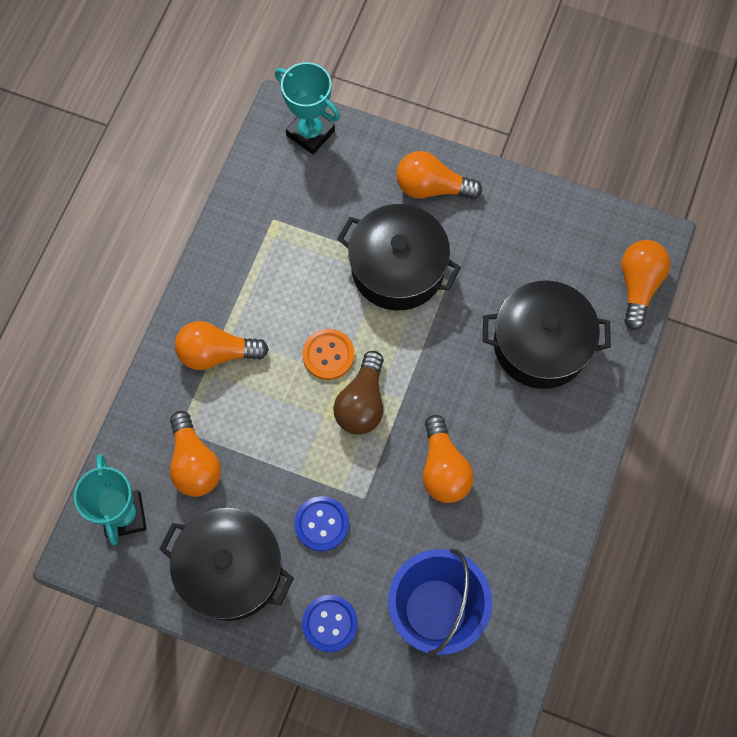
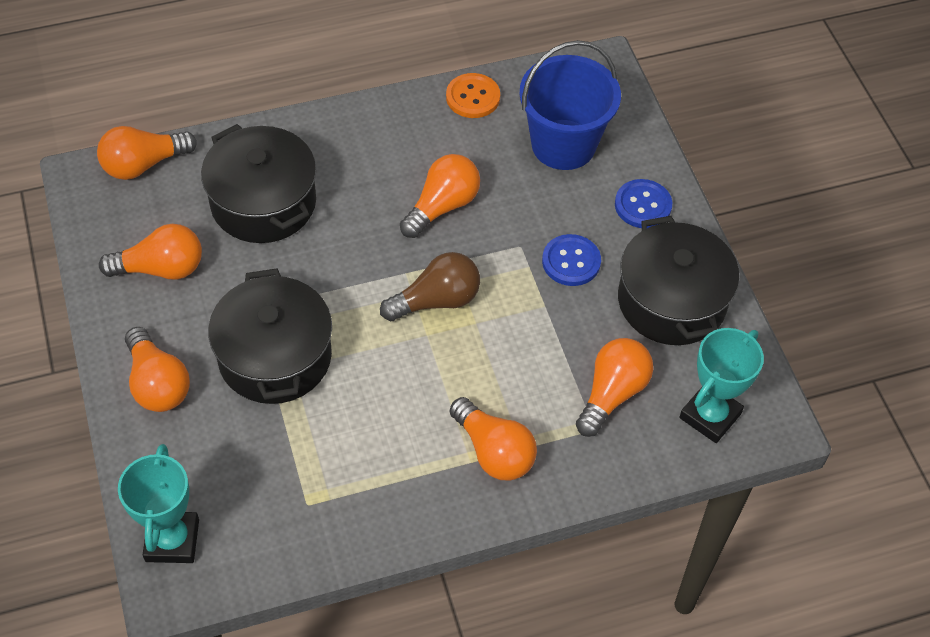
camera: 130 degrees left, 15 degrees down
orange button [302,329,354,380] -> orange button moved to [446,73,500,118]
none -> orange light bulb [99,224,202,280]

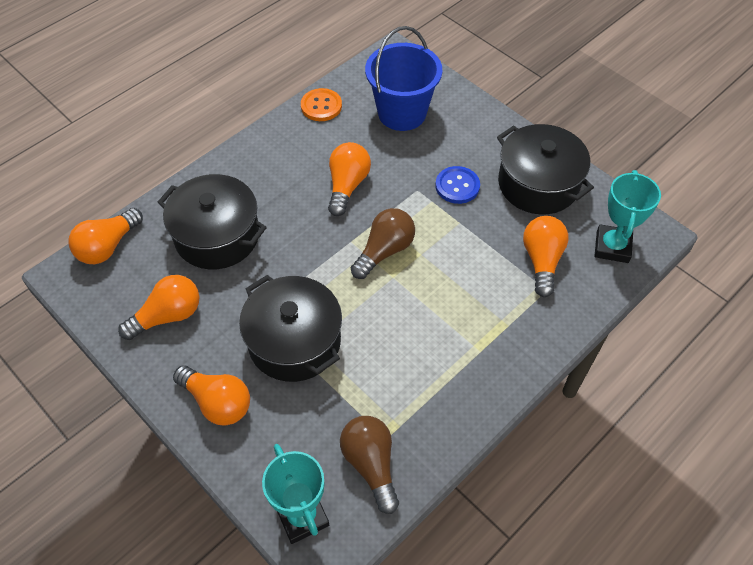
camera: 25 degrees left, 0 degrees up
orange light bulb [450,397,537,481] -> none
blue button [615,179,672,228] -> none
none -> brown light bulb [340,416,399,514]

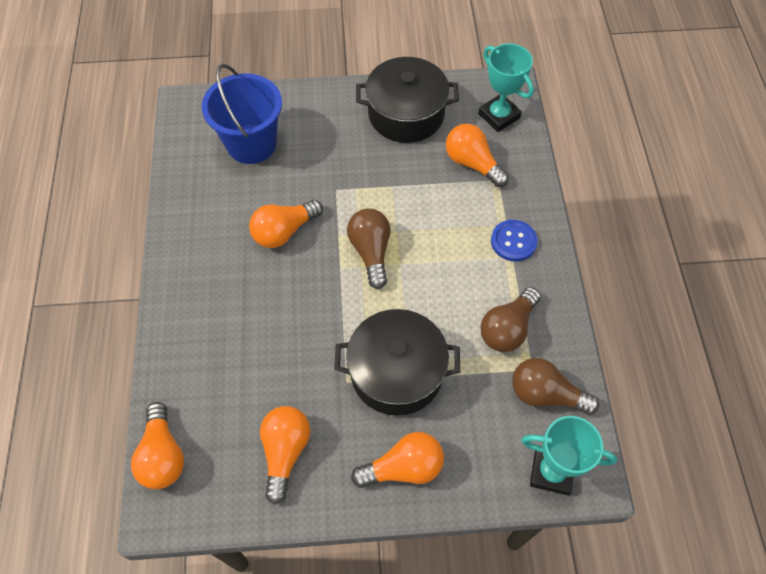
camera: 50 degrees left, 5 degrees up
black pot [157,174,267,270] -> none
orange button [301,88,342,121] -> none
orange light bulb [328,142,371,216] -> orange light bulb turned 90 degrees counterclockwise [249,200,323,248]
blue button [436,166,480,204] -> blue button moved to [491,220,538,261]
none -> brown light bulb [480,287,541,352]

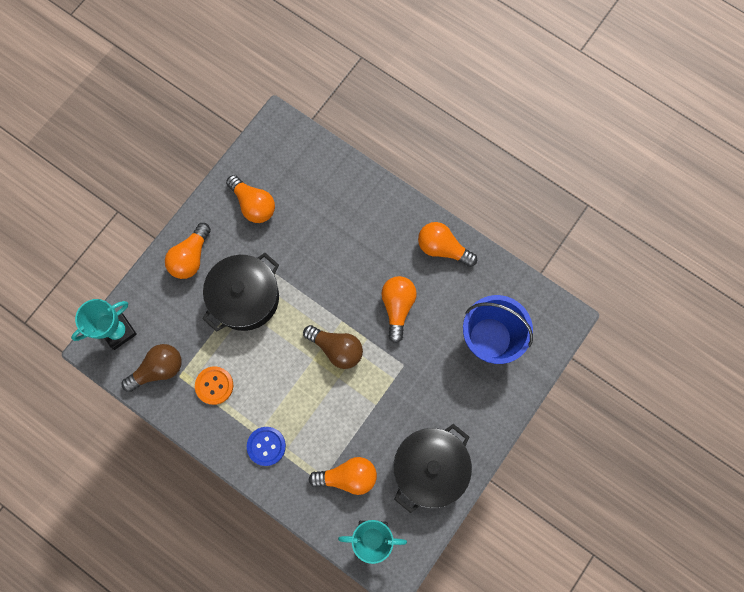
camera: 130 degrees right, 15 degrees up
orange light bulb [131,402,184,489] -> orange light bulb moved to [418,222,477,267]
brown light bulb [480,287,541,352] -> orange button [195,366,233,405]

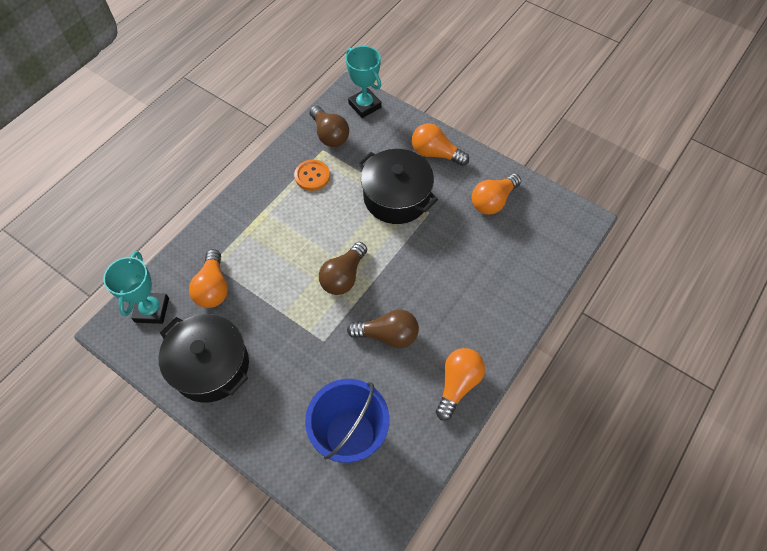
camera: 90 degrees right, 15 degrees down
blue button [247,427,286,466] -> none
orange light bulb [381,276,417,343] -> brown light bulb [347,309,419,348]

